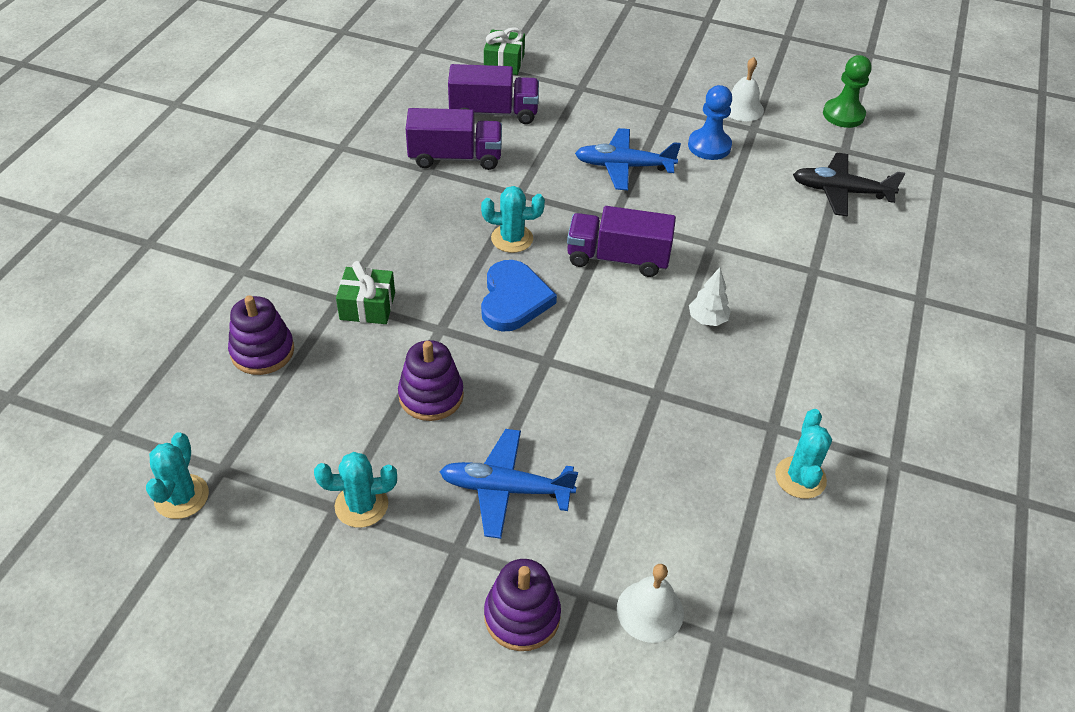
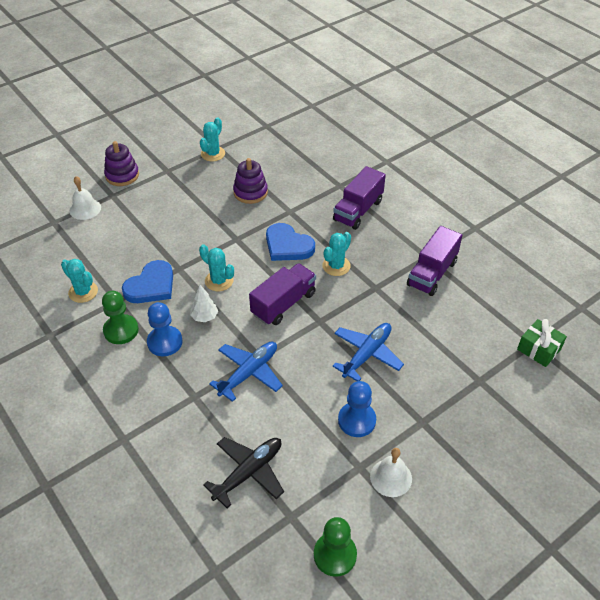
camera: 125 degrees right, 0 degrees up
turquoise cactus [146,432,209,519] -> turquoise cactus moved to [199,244,234,291]
purple stacking toy [228,295,294,375] -> none
green gift [336,261,395,324] -> none
blue plane [440,429,578,539] -> blue plane moved to [209,341,283,402]
purple truck [448,64,539,124] -> purple truck moved to [333,166,386,230]
none -> green pawn [102,291,139,344]
none -> blue heart [122,260,173,303]
none -> blue pawn [147,302,183,356]

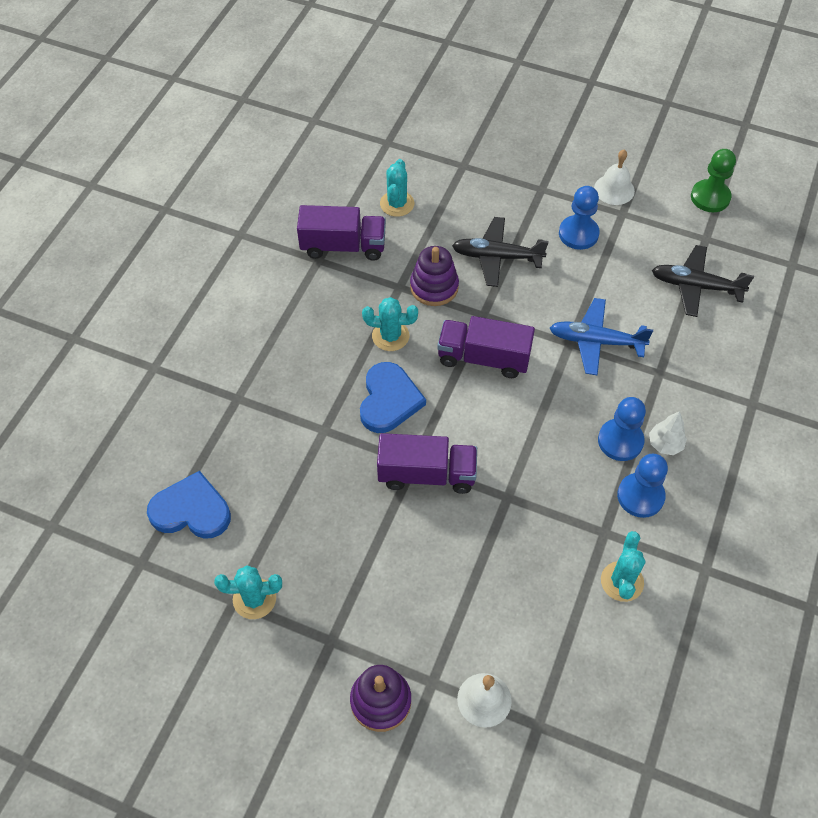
camera: 120 degrees left, 10 degrees up
green pawn [102,291,139,344] -> blue pawn [617,454,668,518]
blue heart [122,260,173,303] -> blue heart moved to [147,471,231,539]
white tree [190,285,218,322] -> white tree moved to [649,411,687,455]
turquoise cactus [199,244,234,291] -> turquoise cactus moved to [380,159,414,217]
purple stacking toy [233,158,268,204] -> purple stacking toy moved to [410,246,459,306]
purple truck [333,166,386,230] -> purple truck moved to [377,433,477,494]
blue plane [333,323,404,381] -> black plane [452,217,549,287]
green gift [517,319,567,367] -> none

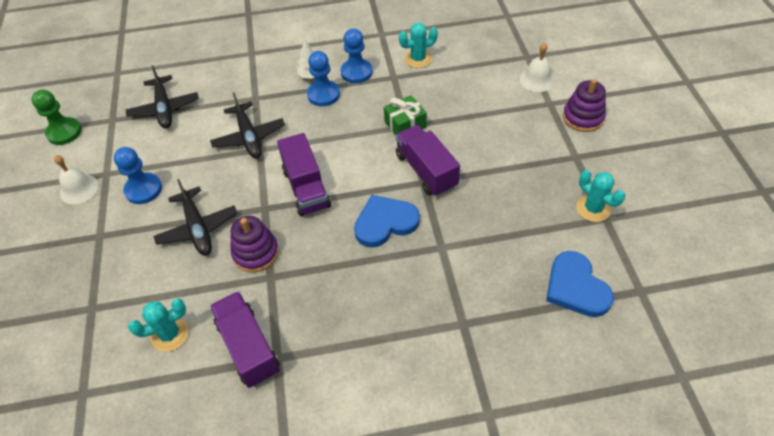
camera: 120 degrees left, 5 degrees down
turquoise cactus [362,297,418,351] -> none
blue plane [550,298,653,375] -> black plane [210,92,285,158]
none -> green gift [384,95,427,135]

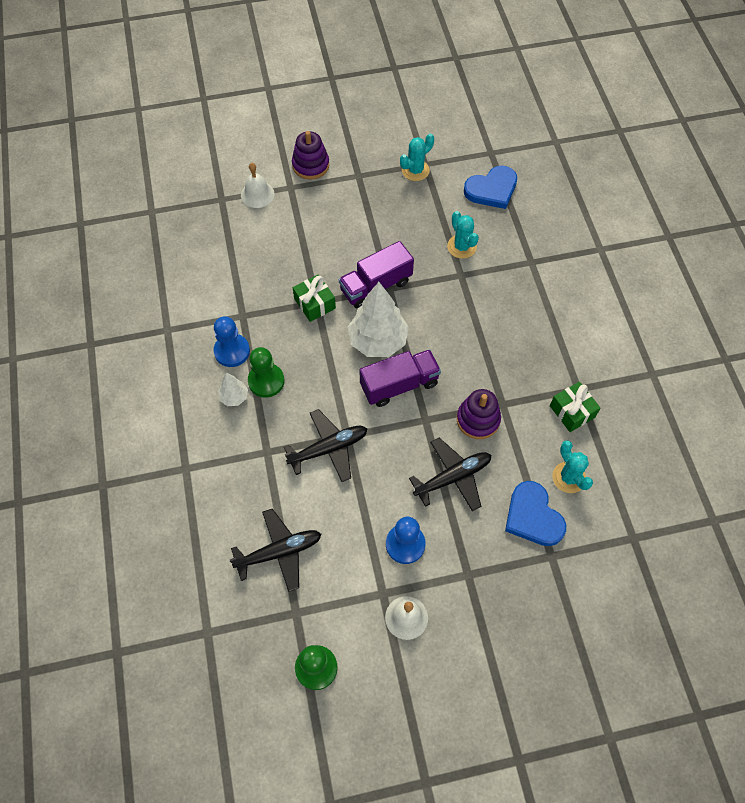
camera: 95 degrees left, 10 degrees up
purple truck [210,291,280,388] -> green gift [550,382,601,432]
blue pawn [307,51,340,106] -> green pawn [248,347,284,398]
blue heart [354,195,420,248] -> blue heart moved to [505,481,566,546]
turquoise cactus [399,23,438,68] -> turquoise cactus moved to [447,211,479,259]
none -> white tree [348,282,409,357]

